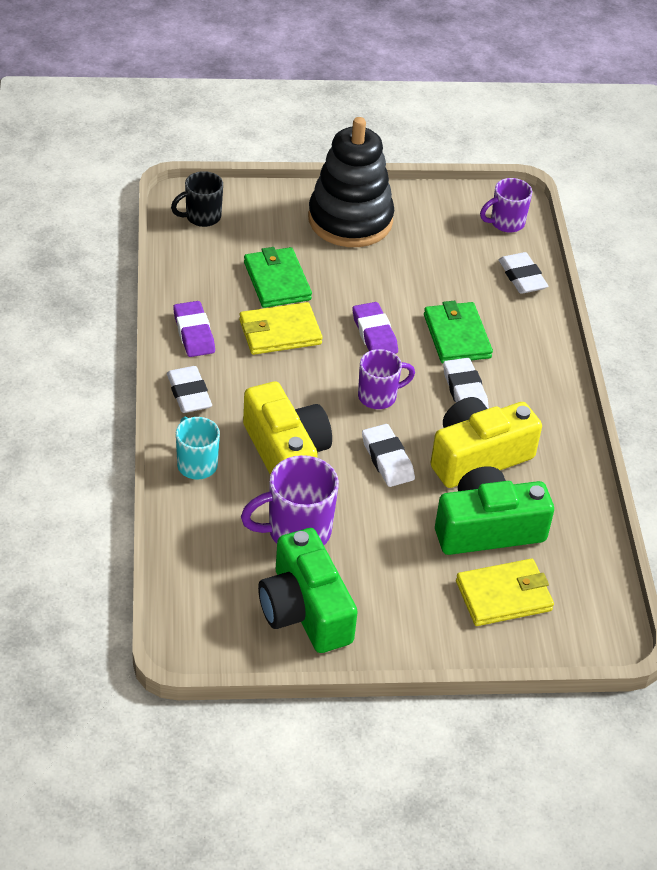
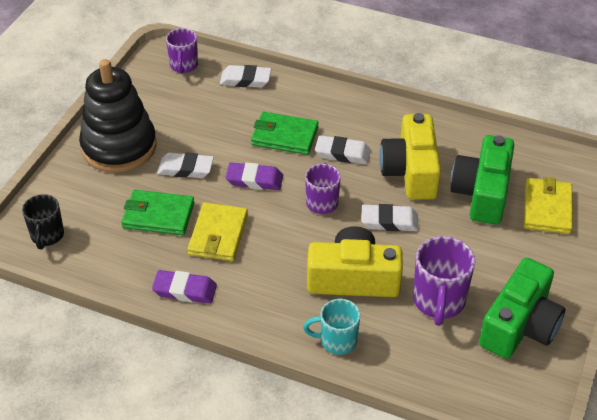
camera: 60 degrees left, 0 degrees up
white eraser [167,366,212,413] -> white eraser moved to [157,152,214,178]
green camera [258,528,358,653] -> green camera turned 60 degrees counterclockwise [479,258,565,359]

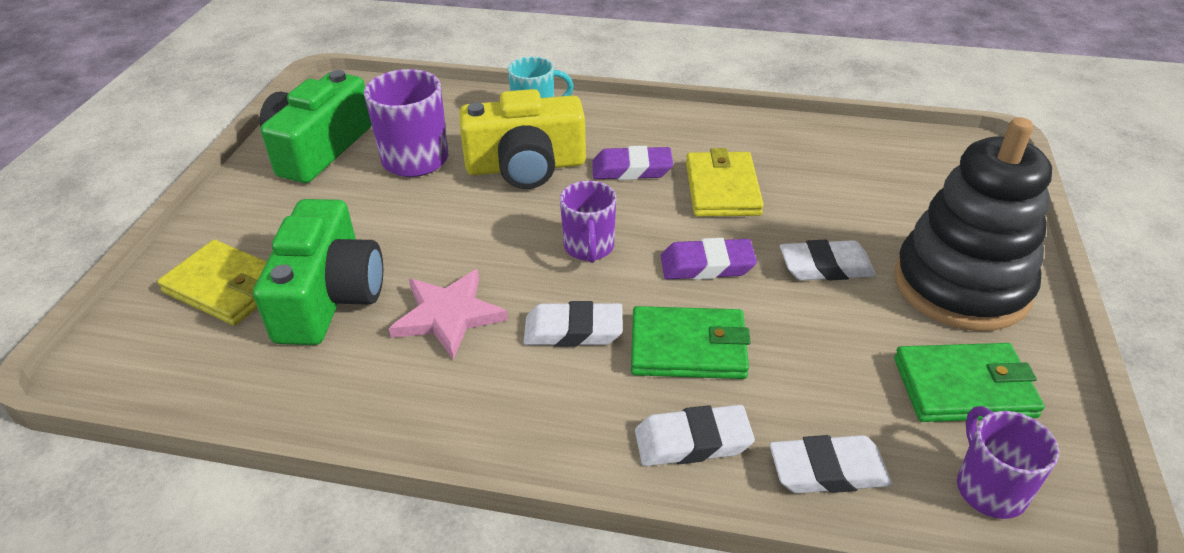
camera: 170 degrees right, 5 degrees down
black mug [22,194,64,249] -> none
green wallet [121,190,195,235] -> green wallet moved to [894,343,1045,422]
purple eraser [152,270,217,304] -> purple eraser moved to [592,146,673,180]
white eraser [361,204,418,232] -> white eraser moved to [635,405,755,466]
yellow camera [379,113,441,200] -> pink star [389,269,508,359]
yellow wallet [524,177,573,234] -> yellow wallet turned 60 degrees counterclockwise [157,240,267,326]

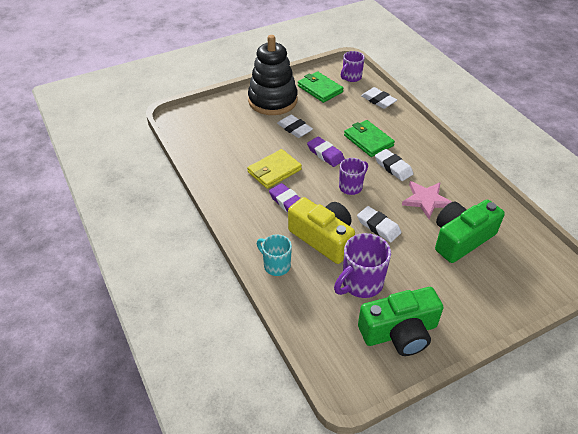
camera: 130 degrees left, 5 degrees up
yellow wallet [157,240,267,326] -> none
white eraser [635,405,755,466] -> white eraser moved to [357,206,401,242]

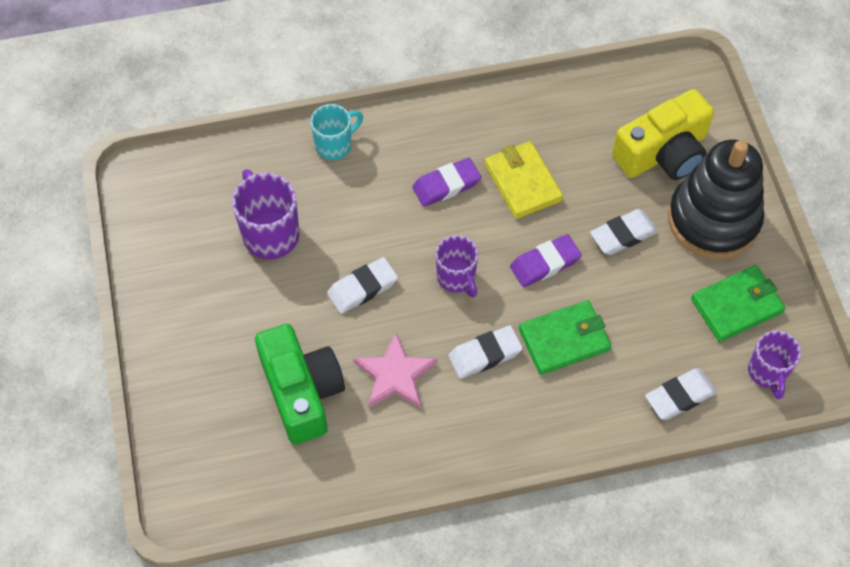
camera: 105 degrees right, 15 degrees up
yellow camera [288,197,355,264] -> yellow camera moved to [612,89,714,180]
purple mug [341,51,365,82] -> purple mug turned 150 degrees counterclockwise [748,331,801,399]
green camera [358,287,443,356] -> none

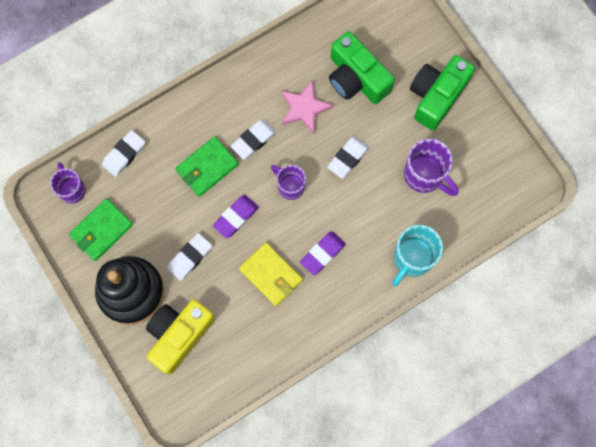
camera: 160 degrees right, 15 degrees up
turquoise mug [311,104,363,160] -> turquoise mug [392,225,443,286], size x1.51
none -> green camera [410,55,475,131]

